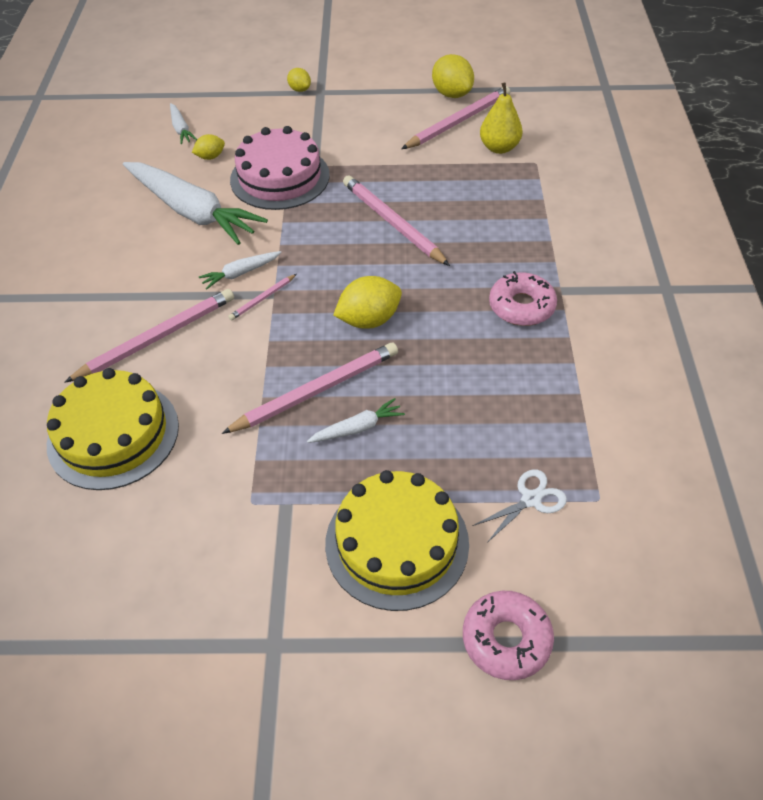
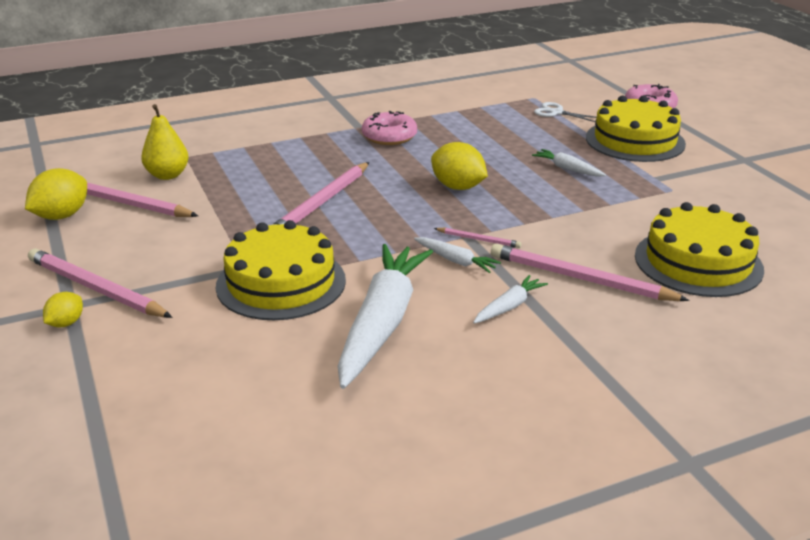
camera: 115 degrees left, 20 degrees down
white carrot [170,103,198,144] -> white carrot moved to [473,275,548,324]
yellow lemon [192,134,225,160] -> none
pink pencil [222,343,398,434] -> pink pencil moved to [28,248,172,318]
pink cake [230,126,330,210] -> yellow cake [216,220,346,320]

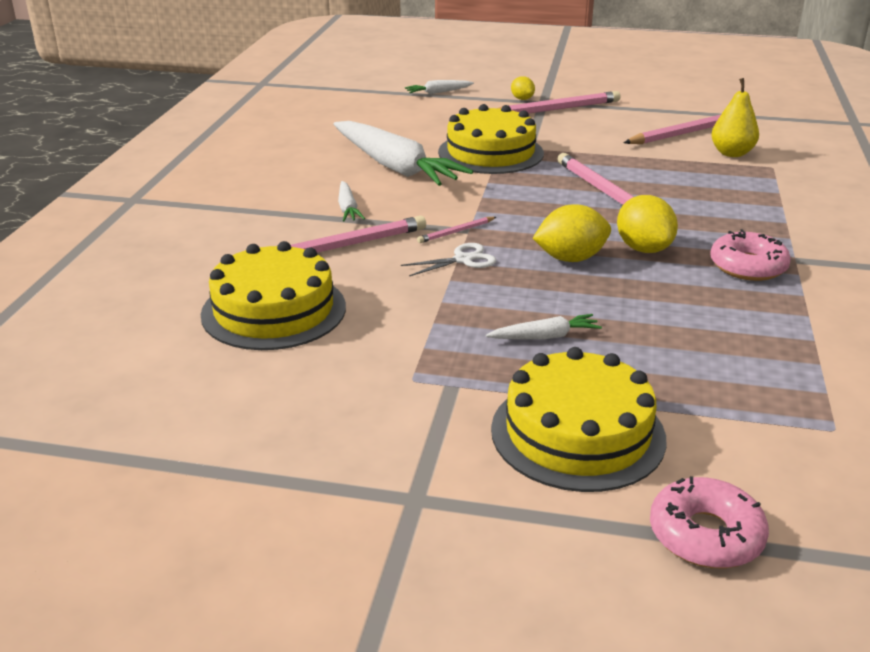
camera: 125 degrees right, 0 degrees up
yellow lemon [25,168,87,220] -> yellow lemon moved to [617,195,678,253]
white carrot [414,237,501,273] -> white carrot moved to [405,80,474,94]
white scissors [534,102,597,122] -> white scissors moved to [401,243,496,276]

